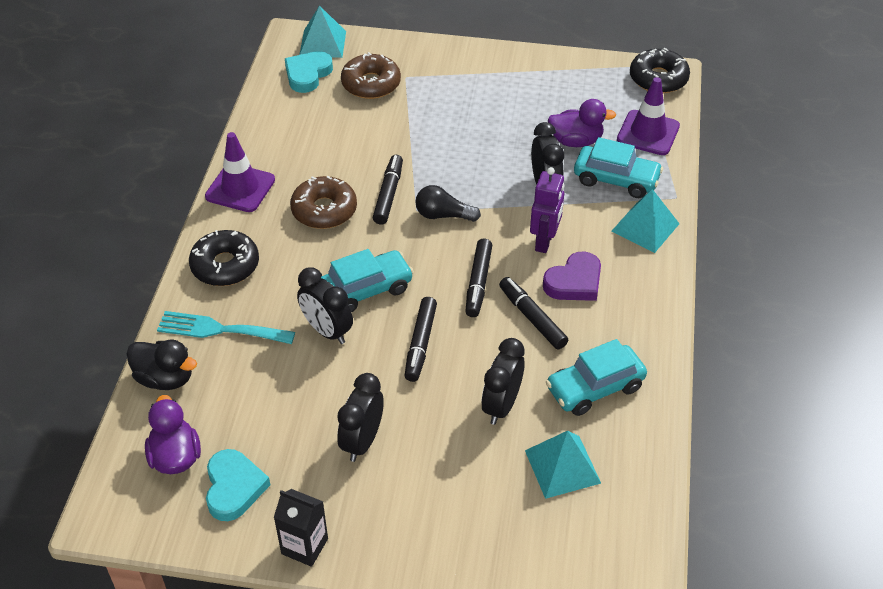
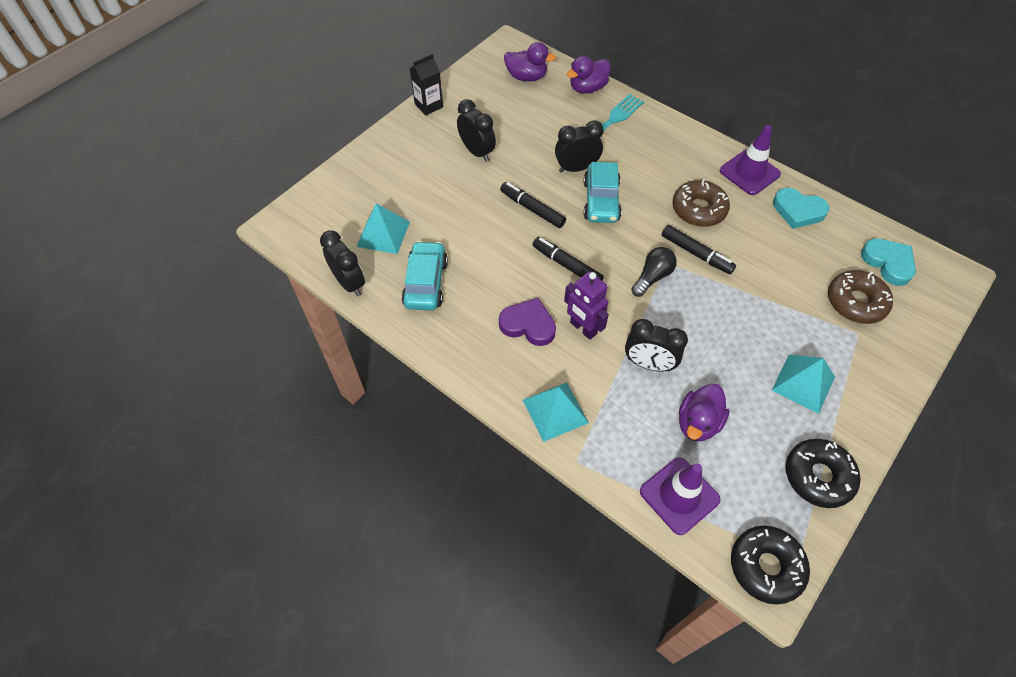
camera: 120 degrees right, 10 degrees up
black duck [126,340,197,390] -> purple duck [567,56,611,94]
black donut [189,230,259,286] -> black donut moved to [786,439,860,508]
turquoise heart [206,449,270,521] -> turquoise heart moved to [773,188,829,229]
turquoise pyramid [299,5,346,58] -> turquoise pyramid moved to [772,355,835,414]
black clock [481,338,525,425] -> black clock moved to [320,230,365,296]
black marker [499,277,568,349] -> none
purple heart [543,251,601,301] -> purple heart turned 120 degrees clockwise [499,298,556,346]
turquoise car [574,137,663,198] -> none

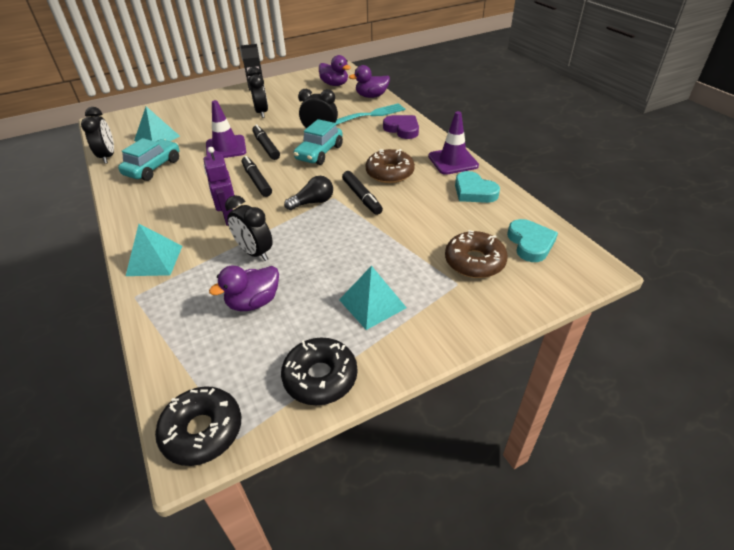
camera: 25 degrees right, 15 degrees down
purple heart [499,298,556,346] -> purple heart moved to [383,115,419,139]
purple traffic cone [640,457,721,535] -> purple traffic cone moved to [206,100,246,158]

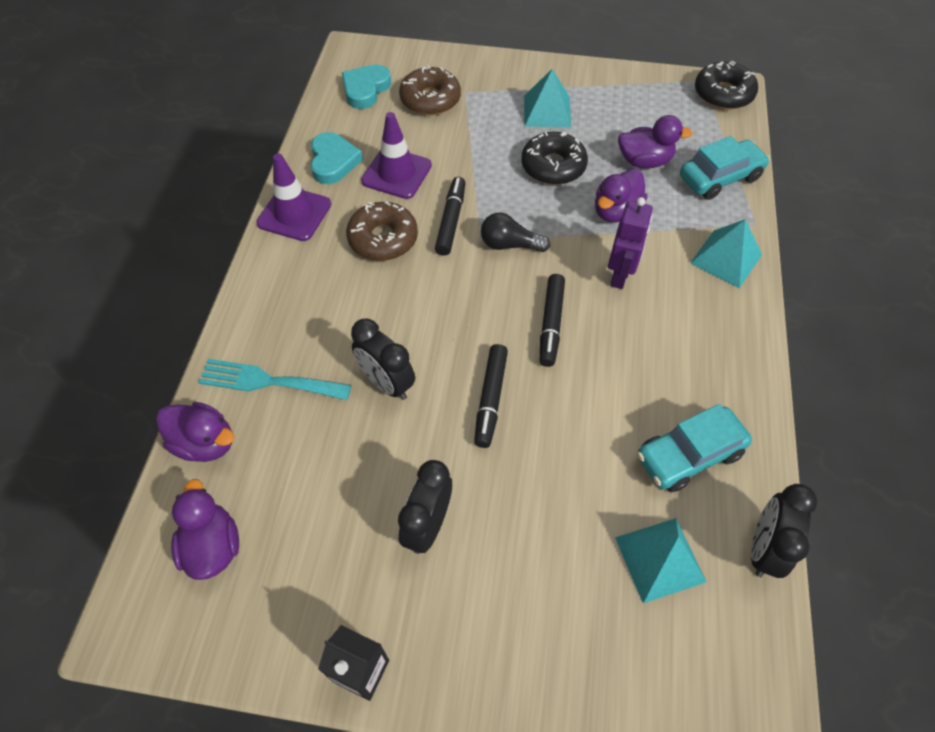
camera: 145 degrees left, 15 degrees up
purple traffic cone [206,100,246,158] -> purple traffic cone moved to [361,112,432,199]
black clock [225,195,273,261] -> purple duck [595,169,647,222]
black donut [281,338,357,405] -> black donut moved to [521,131,588,185]
turquoise car [293,119,343,165] -> turquoise car moved to [680,136,770,200]
purple heart [383,115,419,139] -> none

